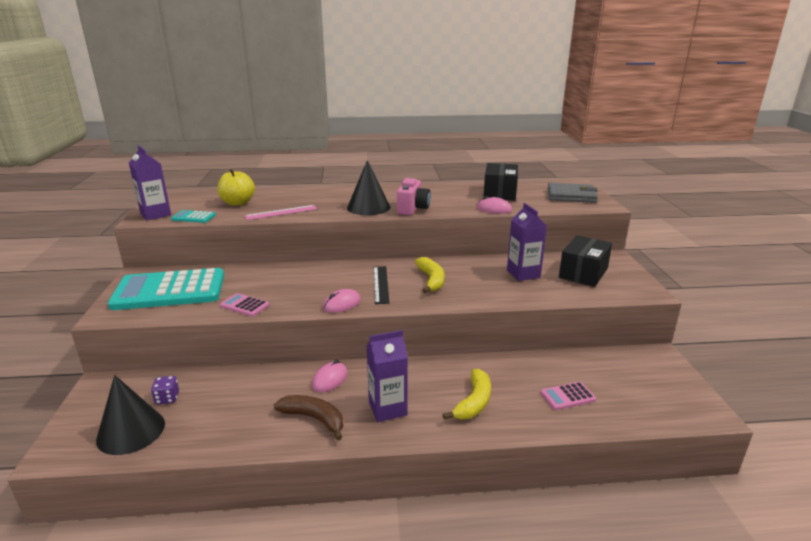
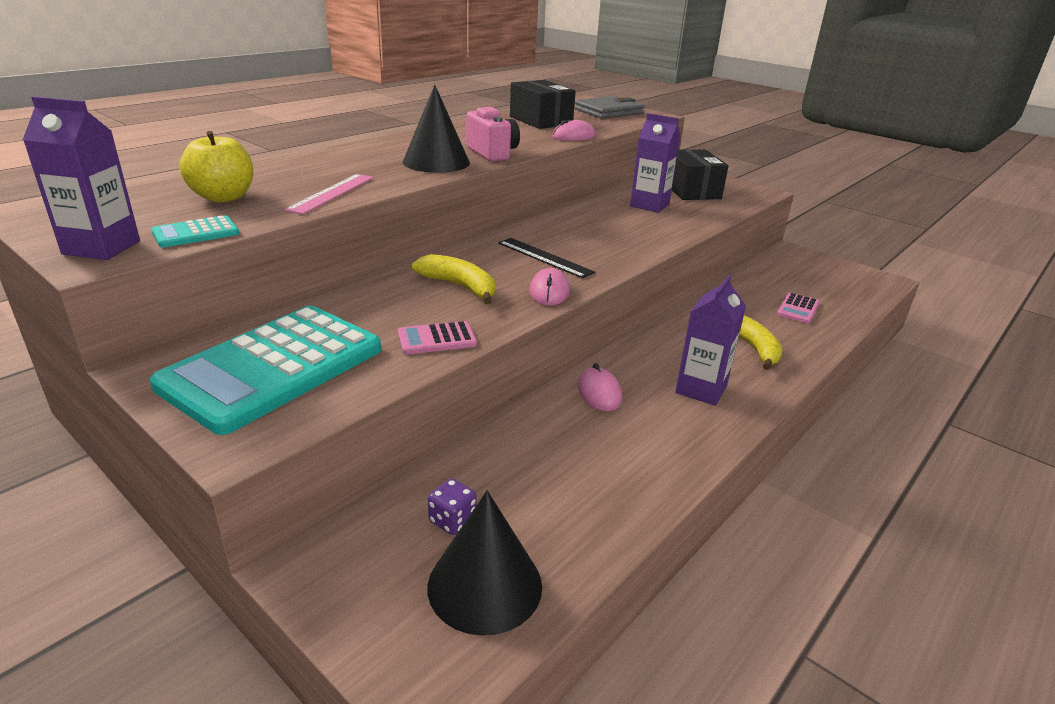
camera: 45 degrees left, 5 degrees up
brown banana [274,395,343,440] -> none
yellow banana [415,257,444,293] -> yellow banana moved to [412,254,495,304]

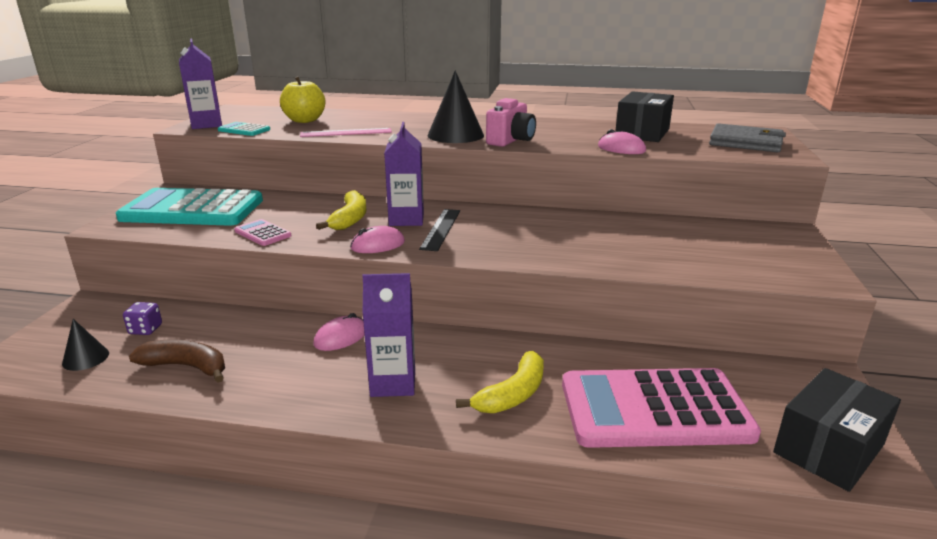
camera: 60 degrees right, 5 degrees down
black cone [428,491,542,636] -> black cone [62,319,109,371], size x0.54
purple carton [630,113,681,213] -> purple carton moved to [384,122,424,226]
black box [672,149,728,200] -> black box moved to [773,368,901,492]
pink calculator [777,292,820,324] -> pink calculator [562,368,761,448], size x2.42
none -> brown banana [129,340,225,383]

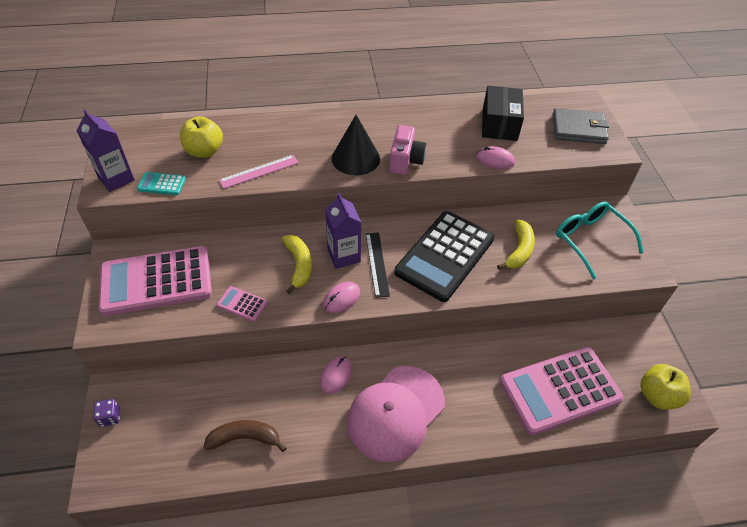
camera: 20 degrees left, 25 degrees up
black cone [62,319,109,371] -> none
turquoise calculator [116,188,263,226] -> pink calculator [99,246,212,316]
purple dice [123,302,162,335] -> purple dice moved to [93,399,120,427]
purple carton [362,273,415,397] -> pink cap [347,366,445,462]
yellow banana [456,351,544,413] -> yellow banana moved to [497,220,535,270]
black box [773,368,901,492] -> yellow apple [640,364,691,410]
none -> black calculator [394,211,494,302]
none -> turquoise glasses [556,202,644,279]

